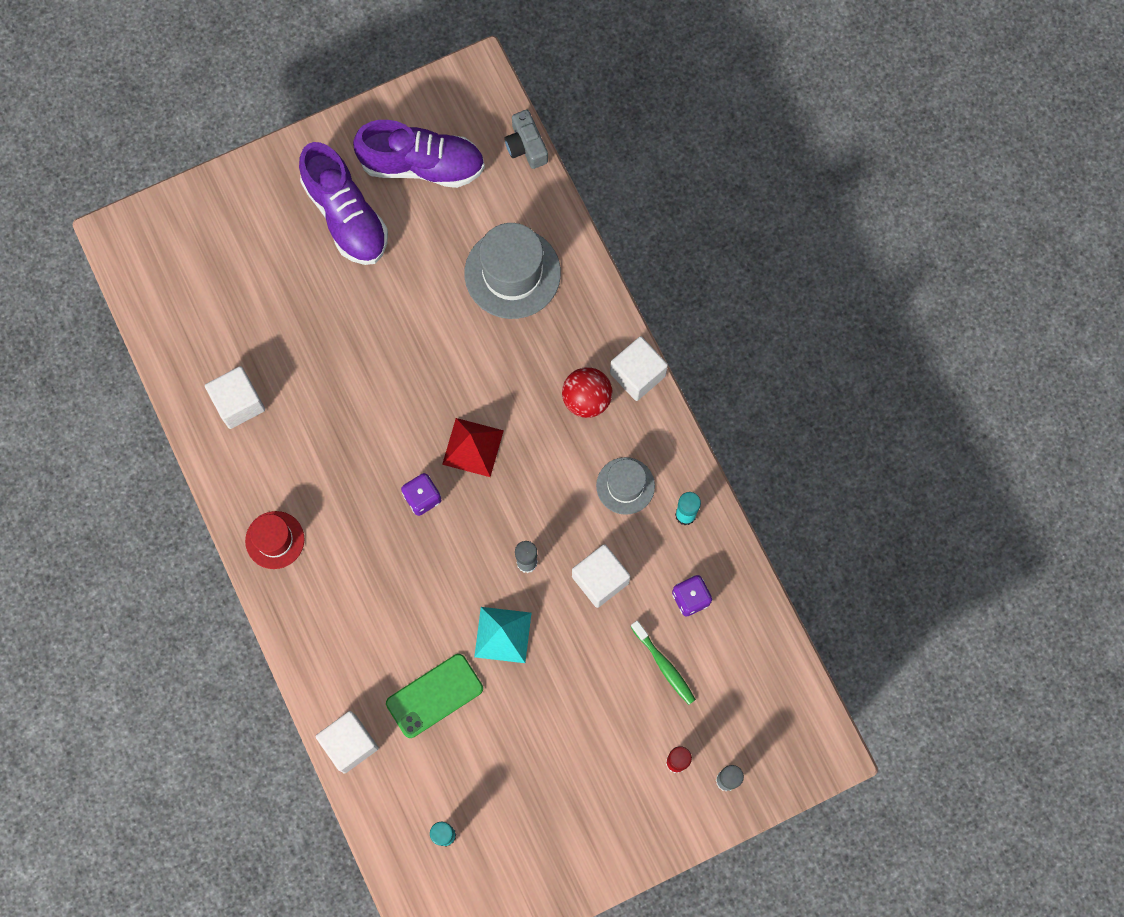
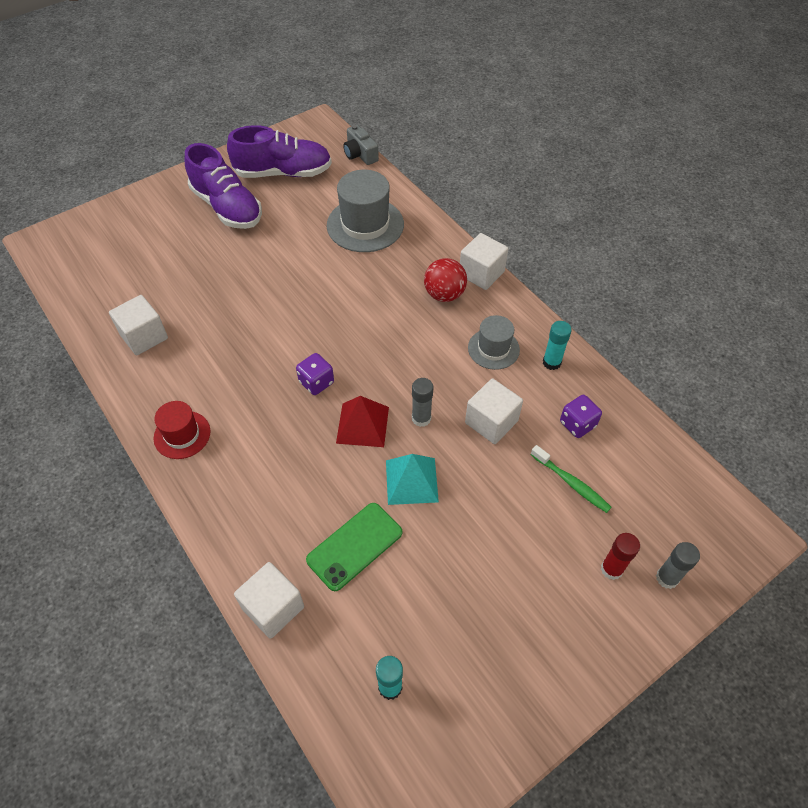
camera: 10 degrees left, 20 degrees down
red pyramid [442,418,504,477] -> red pyramid moved to [336,396,389,447]

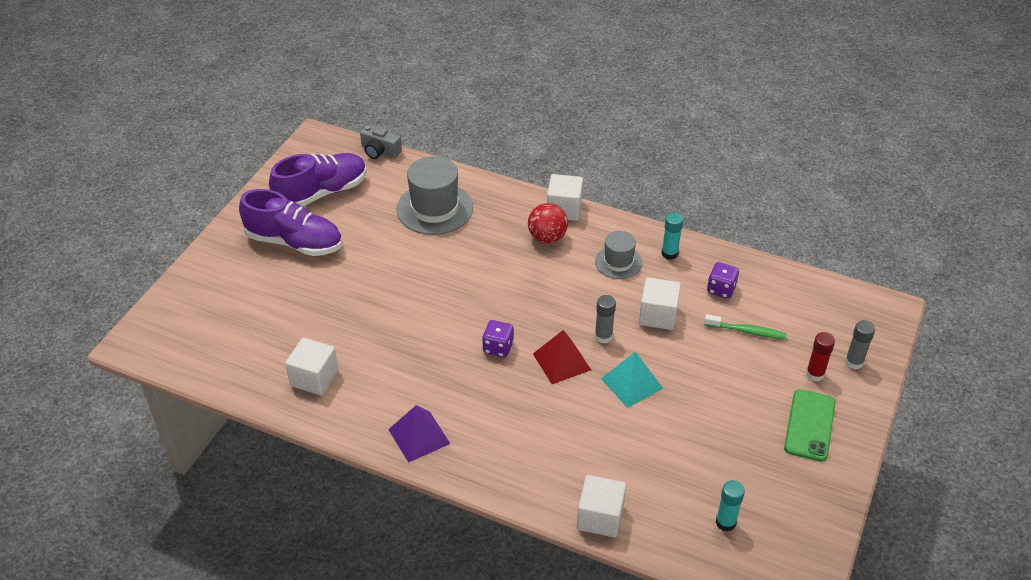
camera: 30 degrees left, 10 degrees down
red hat [154,401,210,459] -> purple pyramid [388,405,450,463]
green phone [306,503,402,591] -> green phone moved to [784,389,836,462]

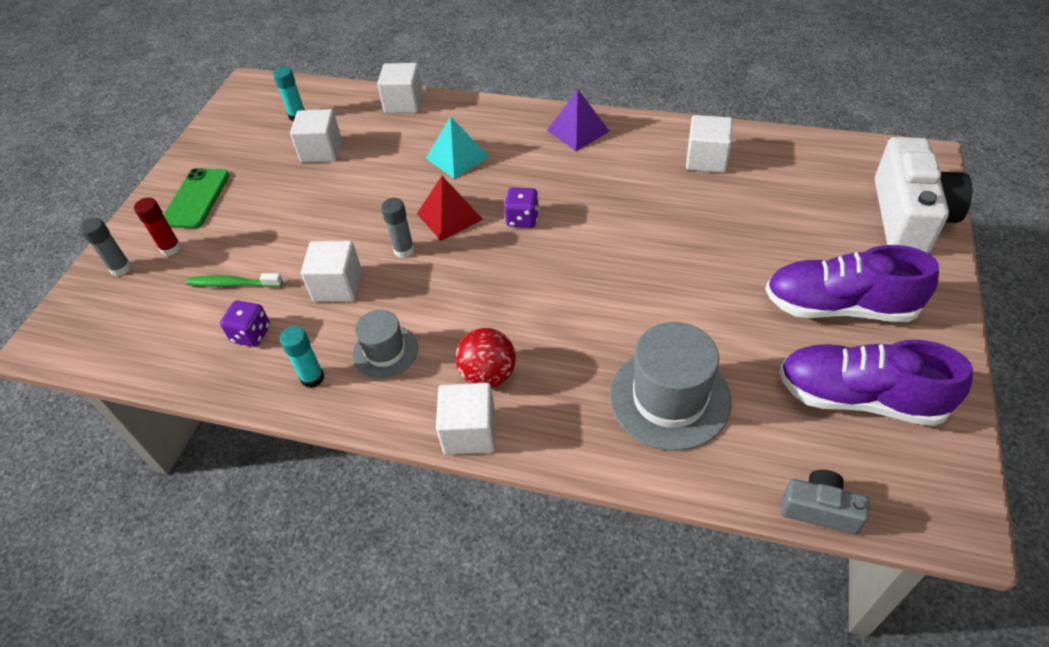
camera: 175 degrees right, 5 degrees up
purple shoe [269,153,367,207] -> purple shoe turned 60 degrees clockwise [779,340,973,426]
turquoise pyramid [601,352,663,408] -> turquoise pyramid moved to [426,116,489,179]
none -> white cube [290,109,342,163]
none -> white camera [875,137,972,253]

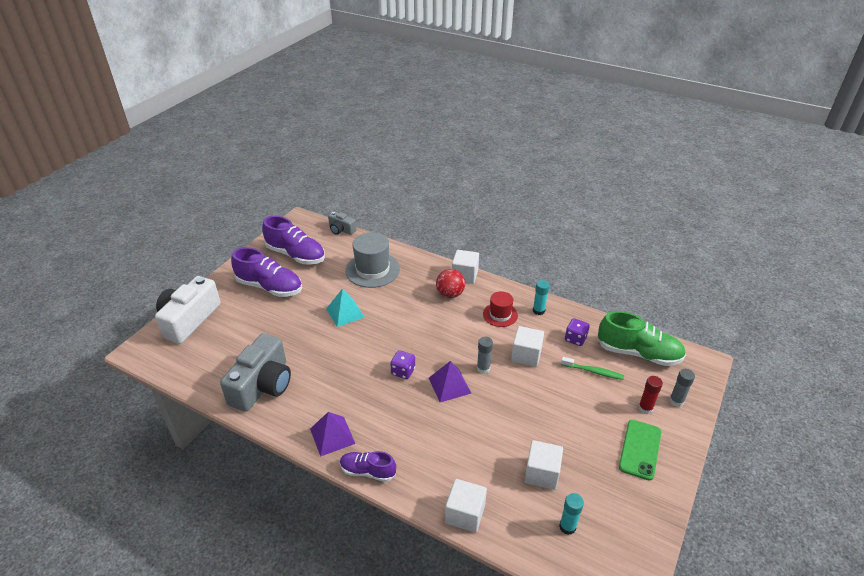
camera: 170 degrees left, 10 degrees down
grey hat [353,310,418,379] -> red hat [483,291,518,327]
red pyramid [417,176,483,241] -> purple pyramid [429,361,472,402]
turquoise pyramid [426,116,489,179] -> turquoise pyramid moved to [326,289,365,327]
white cube [686,115,733,173] -> grey camera [220,333,291,412]
none -> purple shoe [340,451,396,482]
none -> green shoe [597,311,686,366]

